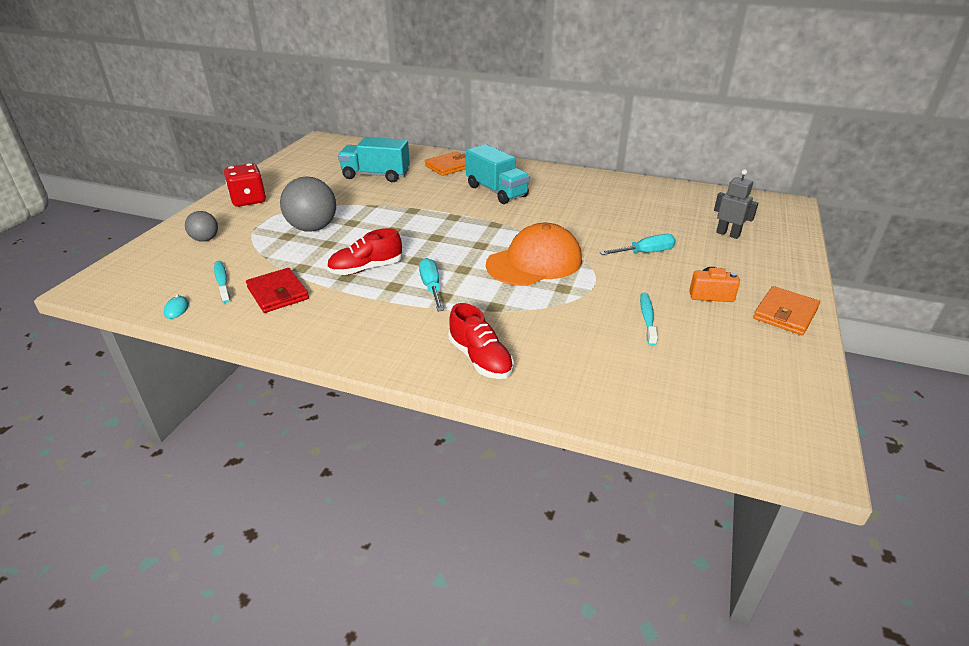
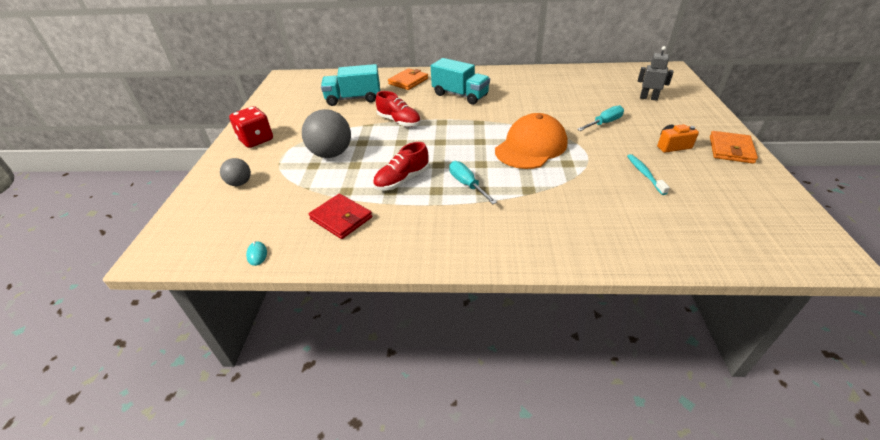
camera: 15 degrees left, 5 degrees up
turquoise toothbrush [214,261,230,303] -> none
red shoe [448,303,514,379] -> red shoe moved to [376,91,421,127]

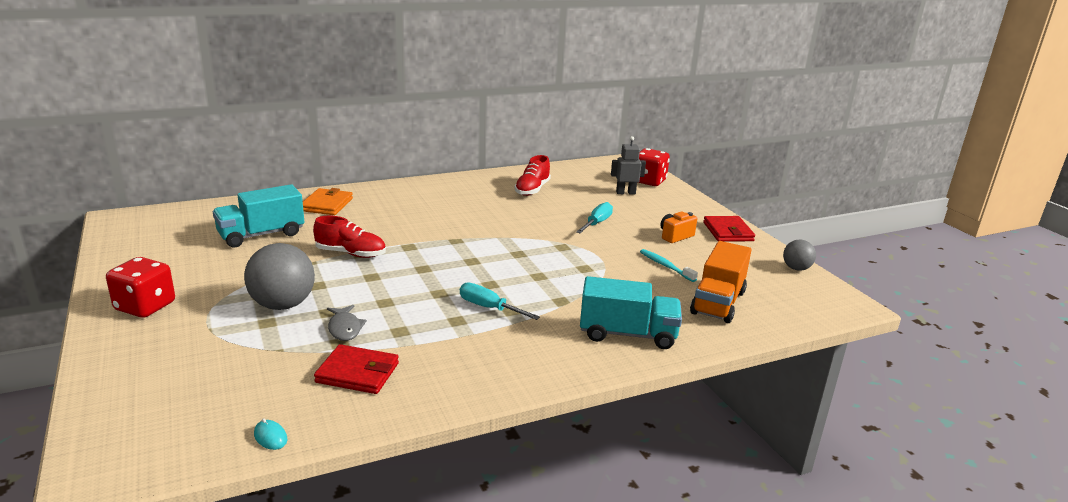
camera: 30 degrees left, 15 degrees down
grey ball [220,158,251,186] -> grey ball moved to [783,240,816,271]
red shoe [373,142,429,191] -> red shoe moved to [515,155,551,196]
turquoise truck [431,58,490,105] -> turquoise truck moved to [580,276,682,349]
orange cap [495,113,567,169] -> none
orange wallet [710,131,758,164] -> red wallet [703,216,755,242]
none -> grey fish [327,305,367,341]
none -> red dice [638,148,670,186]
none -> orange truck [690,241,752,323]

